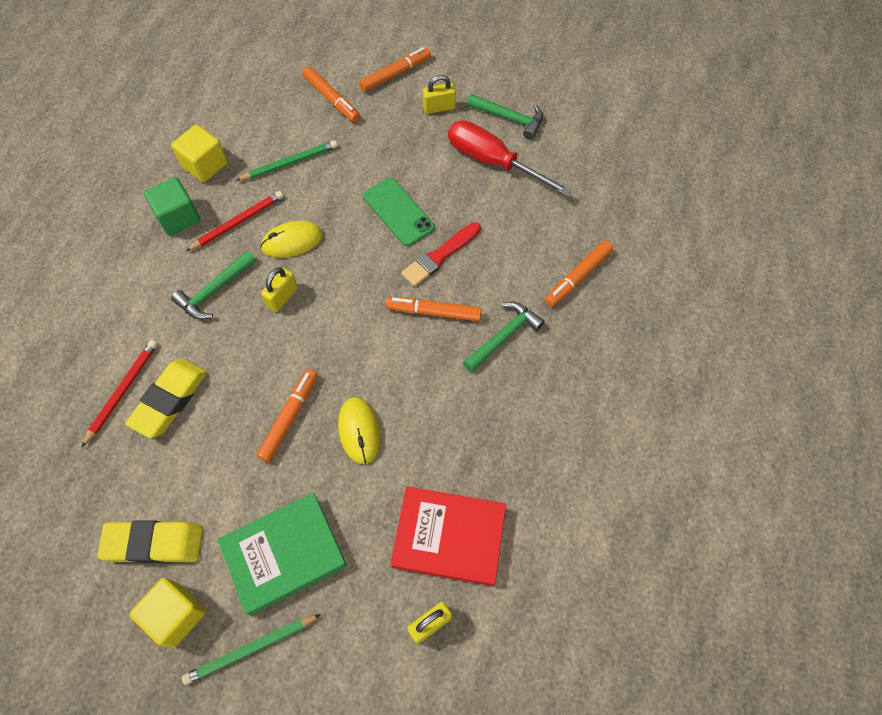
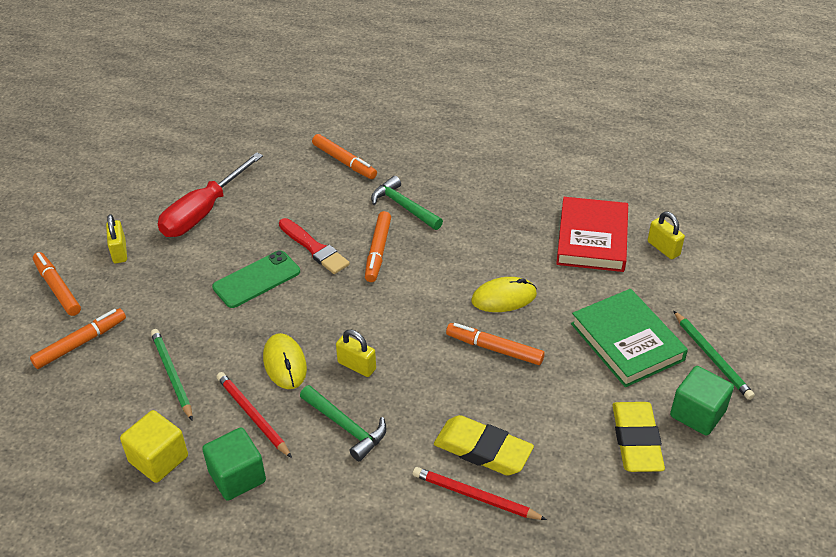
camera: 90 degrees left, 20 degrees down
yellow cube [129,578,206,647] -> green cube [670,366,734,436]
green hammer [467,94,543,140] -> none

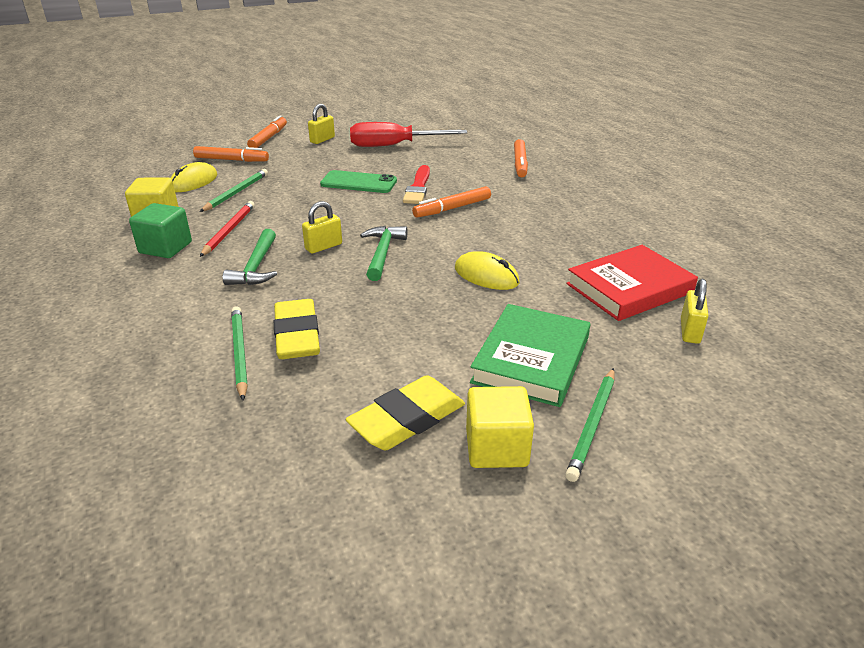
camera: 50 degrees right, 10 degrees down
yellow mouse [263,333,307,389] -> yellow mouse moved to [171,162,217,192]
yellow padlock [336,329,376,377] -> yellow padlock turned 60 degrees clockwise [302,201,342,253]
green hammer [371,176,443,230] -> green hammer moved to [360,226,408,281]
red pencil [413,467,547,520] -> green pencil [231,306,248,401]
orange marker [446,323,545,365] -> none
green cube [670,366,734,436] -> yellow cube [466,386,534,468]

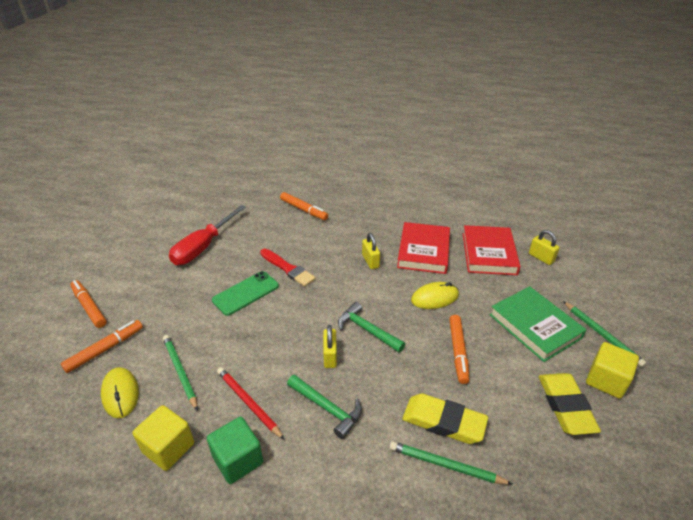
camera: 55 degrees left, 5 degrees up
yellow padlock [308,104,335,144] -> yellow padlock moved to [362,233,380,269]
orange marker [412,186,491,218] -> orange marker moved to [449,315,469,384]
none -> red book [397,222,450,274]

